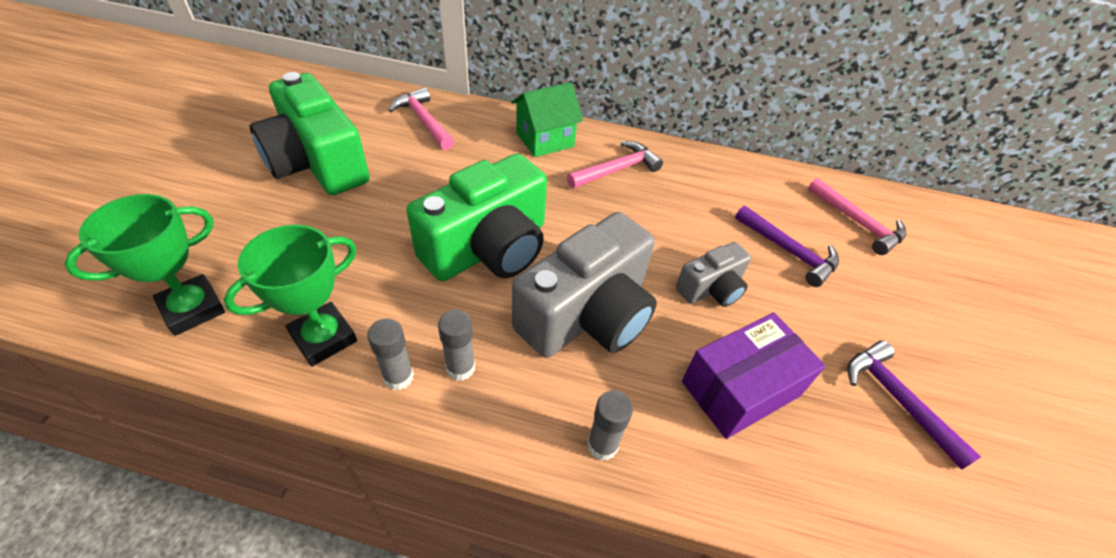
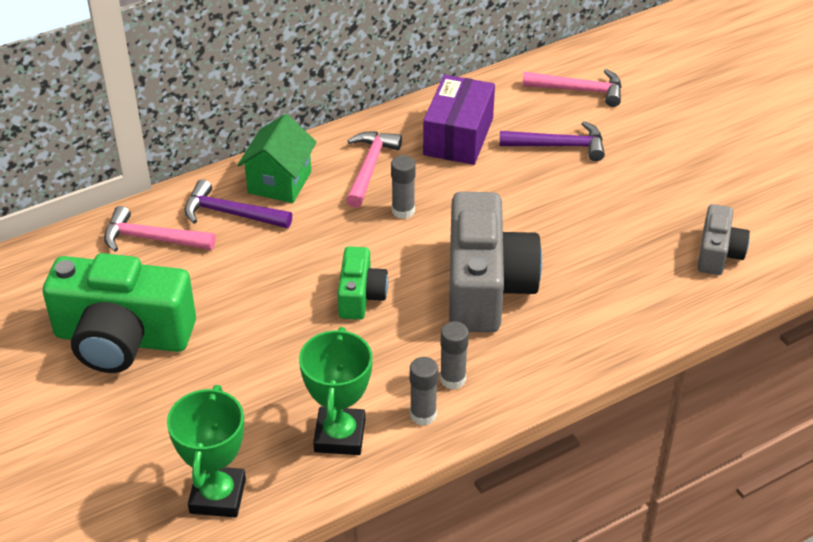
camera: 40 degrees left, 5 degrees down
green camera [407,154,547,281] -> green camera [337,246,388,320], size x0.52
grey glue stick [587,391,633,460] -> grey glue stick moved to [391,155,416,219]
grey camera [676,242,751,307] -> grey camera moved to [698,204,750,275]
purple box [682,313,826,439] -> purple box moved to [423,75,495,165]
purple hammer [847,340,981,470] -> purple hammer moved to [184,179,292,228]

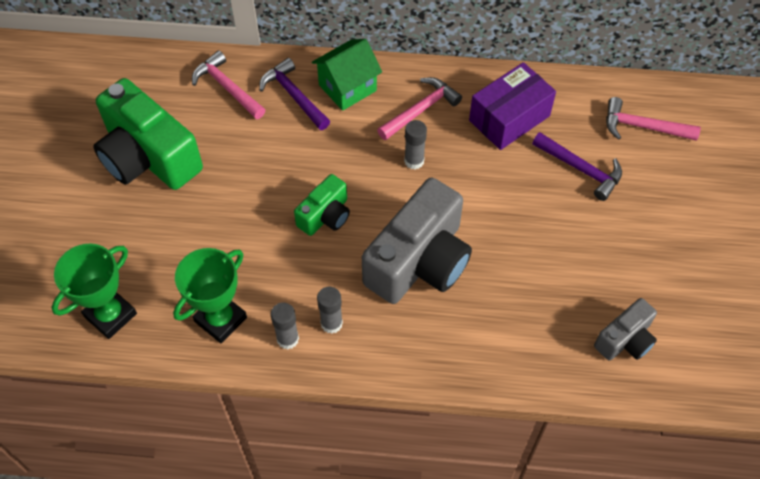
camera: 35 degrees right, 15 degrees up
pink hammer [522,69,622,107] -> pink hammer turned 150 degrees clockwise [606,97,701,141]

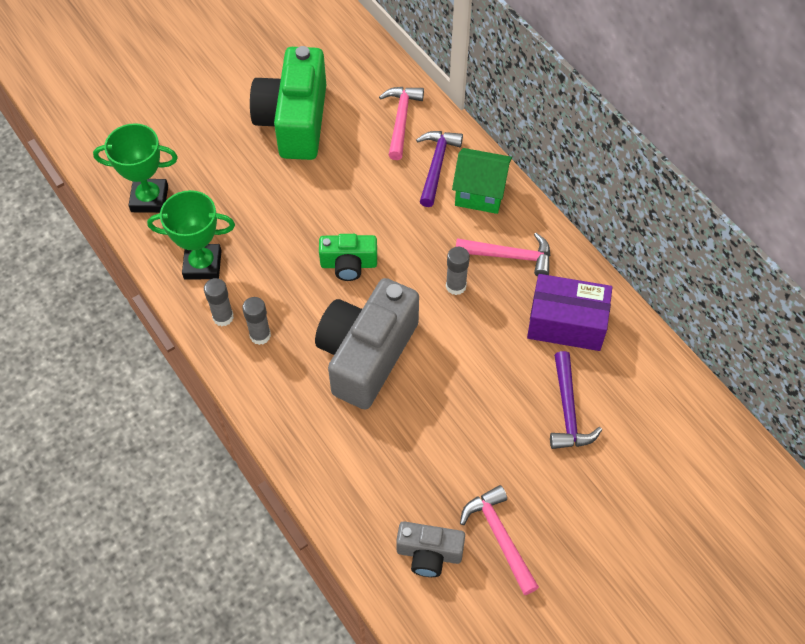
camera: 50 degrees right, 0 degrees up
grey camera [362,178,472,304] -> grey camera turned 120 degrees clockwise [315,278,419,410]
pink hammer [606,97,701,141] -> pink hammer moved to [460,485,539,595]

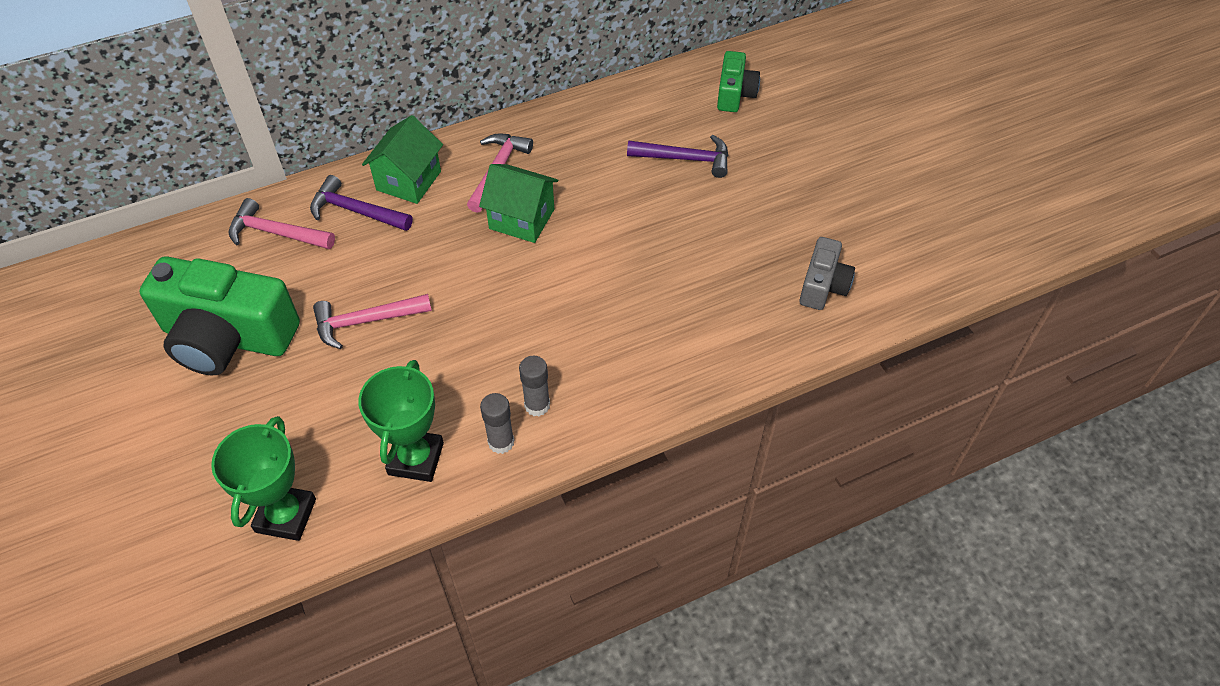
camera: 80 degrees left, 5 degrees down
grey camera [315,278,419,410] -> none
green camera [319,234,377,281] -> green camera moved to [717,51,760,112]
grey glue stick [446,247,470,295] -> green house [479,164,558,243]
pink hammer [460,485,539,595] -> pink hammer moved to [313,294,432,349]
purple box [527,274,613,351] -> none

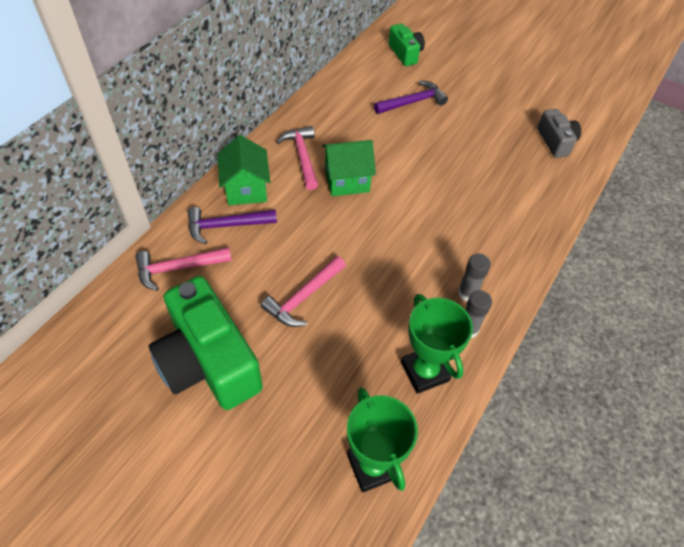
camera: 35 degrees left, 0 degrees up
green camera [139,257,300,375] -> green camera turned 75 degrees clockwise [149,276,263,410]

